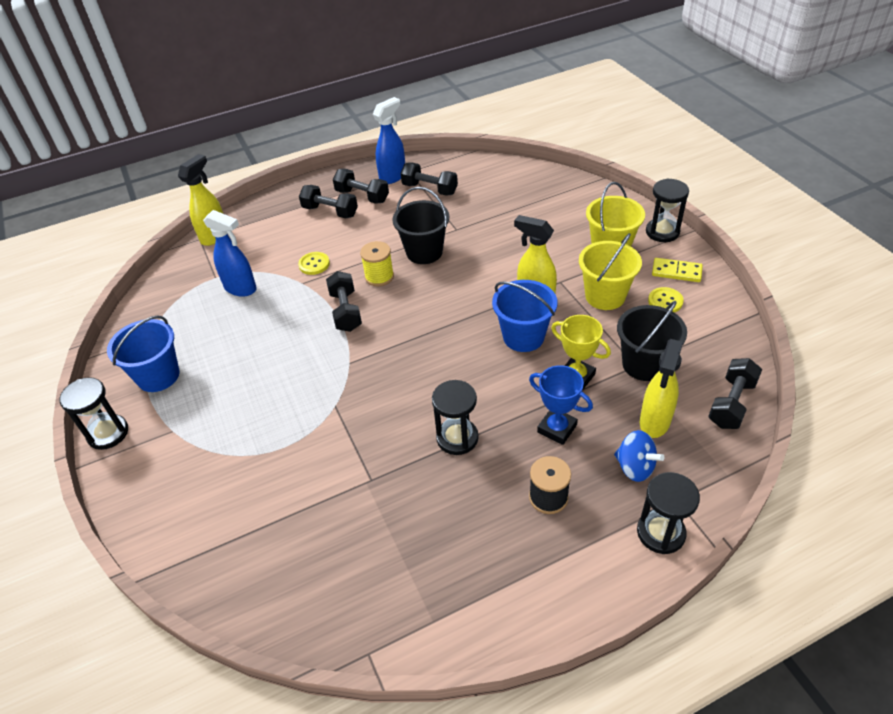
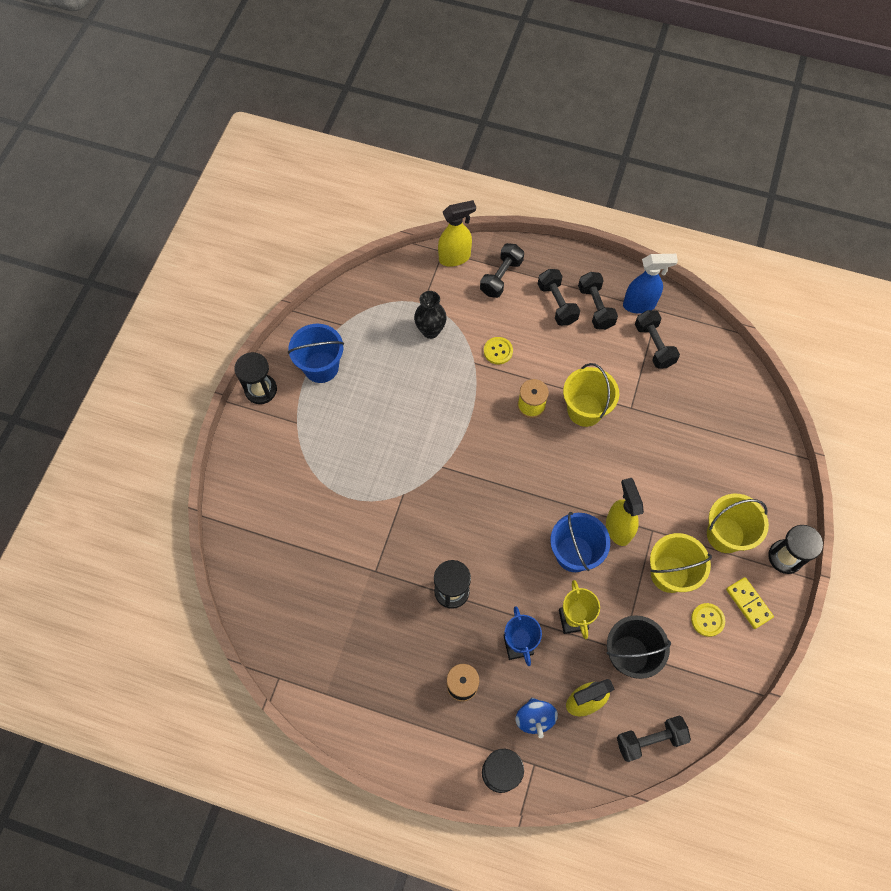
camera: 40 degrees right, 20 degrees up
blue spray bottle [203,210,257,297] -> black vase [414,291,447,339]
black dumbbell [326,271,362,332] -> black dumbbell moved to [480,243,524,298]
black bucket [392,187,449,264] -> yellow bucket [563,363,619,427]

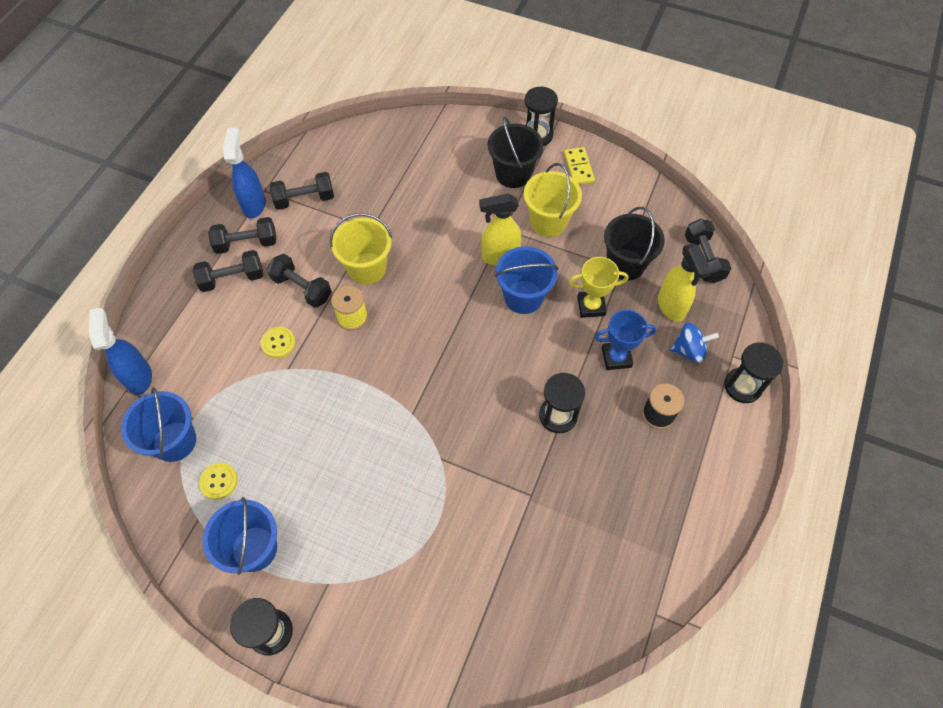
camera: 85 degrees left, 5 degrees down
black vase [414,291,447,339] -> none
yellow spray bottle [438,200,476,267] -> blue spray bottle [89,308,152,395]
black dumbbell [480,243,524,298] -> black dumbbell moved to [267,254,332,308]
yellow button [691,603,725,637] -> yellow button moved to [199,463,238,500]
yellow bucket [707,494,769,553] -> black bucket [488,117,544,188]
yellow domino [726,577,774,629] -> yellow domino turned 75 degrees counterclockwise [564,147,595,185]
none -> blue bucket [121,387,196,462]

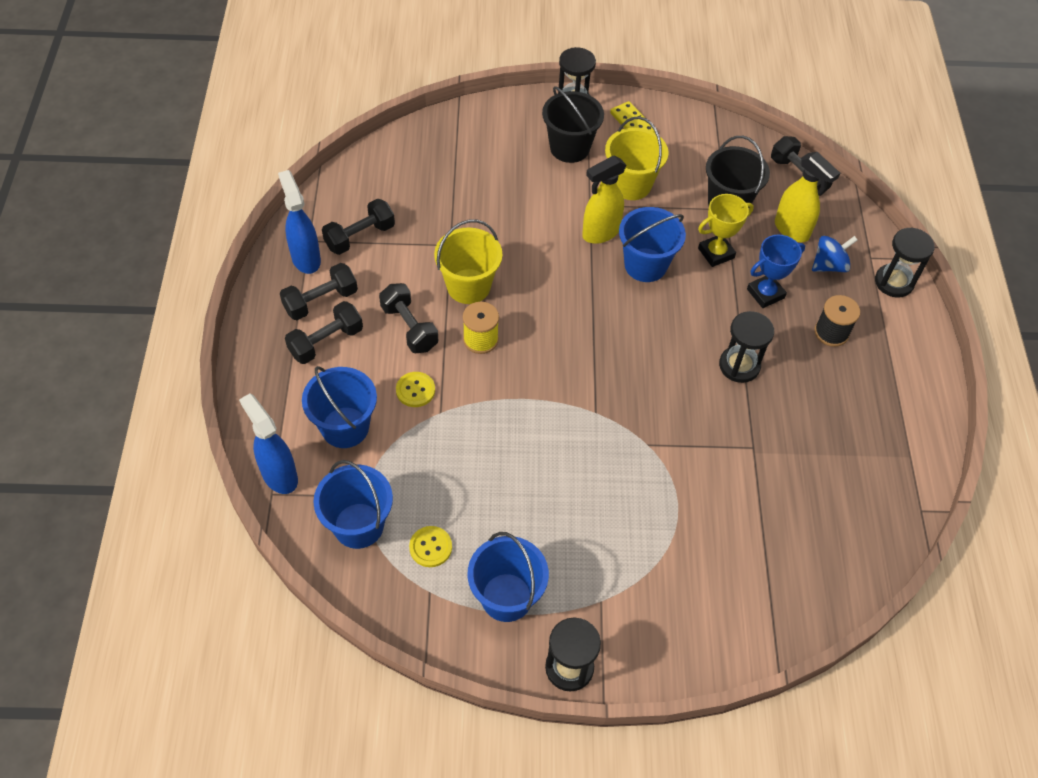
camera: 25 degrees left, 5 degrees down
black dumbbell [267,254,332,308] -> black dumbbell turned 45 degrees clockwise [379,283,438,353]
none -> blue bucket [302,366,377,448]

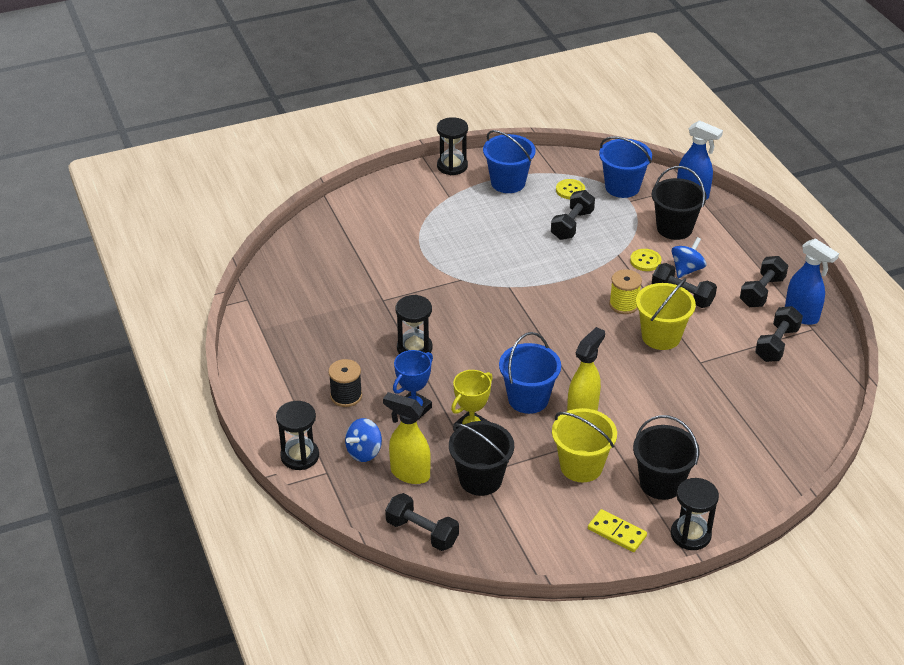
camera: 160 degrees right, 15 degrees down
black dumbbell [285,301,363,364] -> black dumbbell moved to [551,190,595,240]
blue bucket [302,366,377,448] -> black bucket [651,166,707,240]
none -> blue spinning top [672,237,706,278]

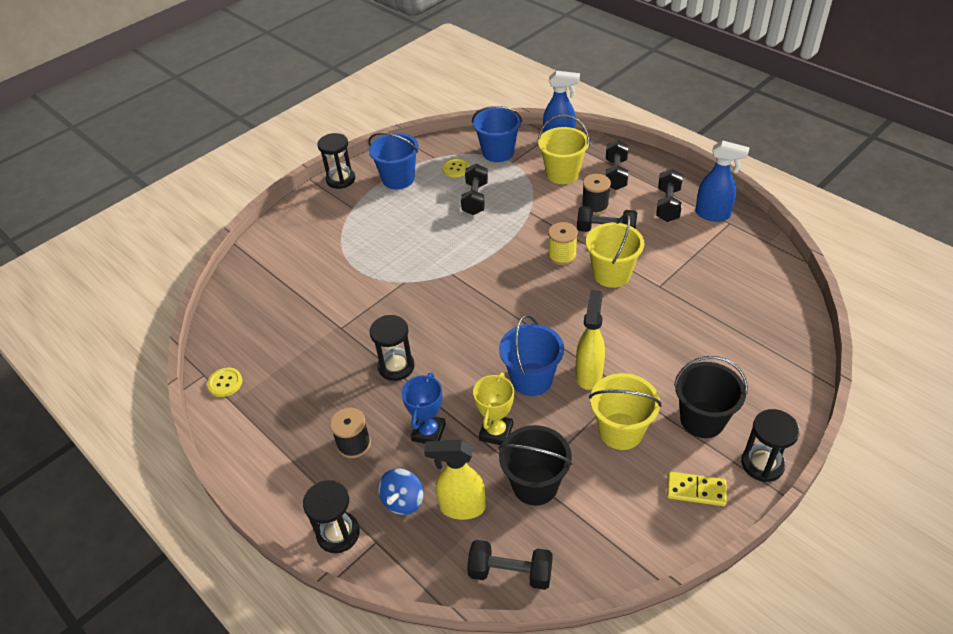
camera: 20 degrees left, 5 degrees up
yellow button [630,249,661,271] -> yellow button moved to [207,368,242,397]
black bucket [651,166,707,240] -> yellow bucket [538,115,590,184]
blue spinning top [672,237,706,278] -> black spool [582,174,611,215]
black dumbbell [755,306,803,362] -> black dumbbell moved to [605,140,628,190]

